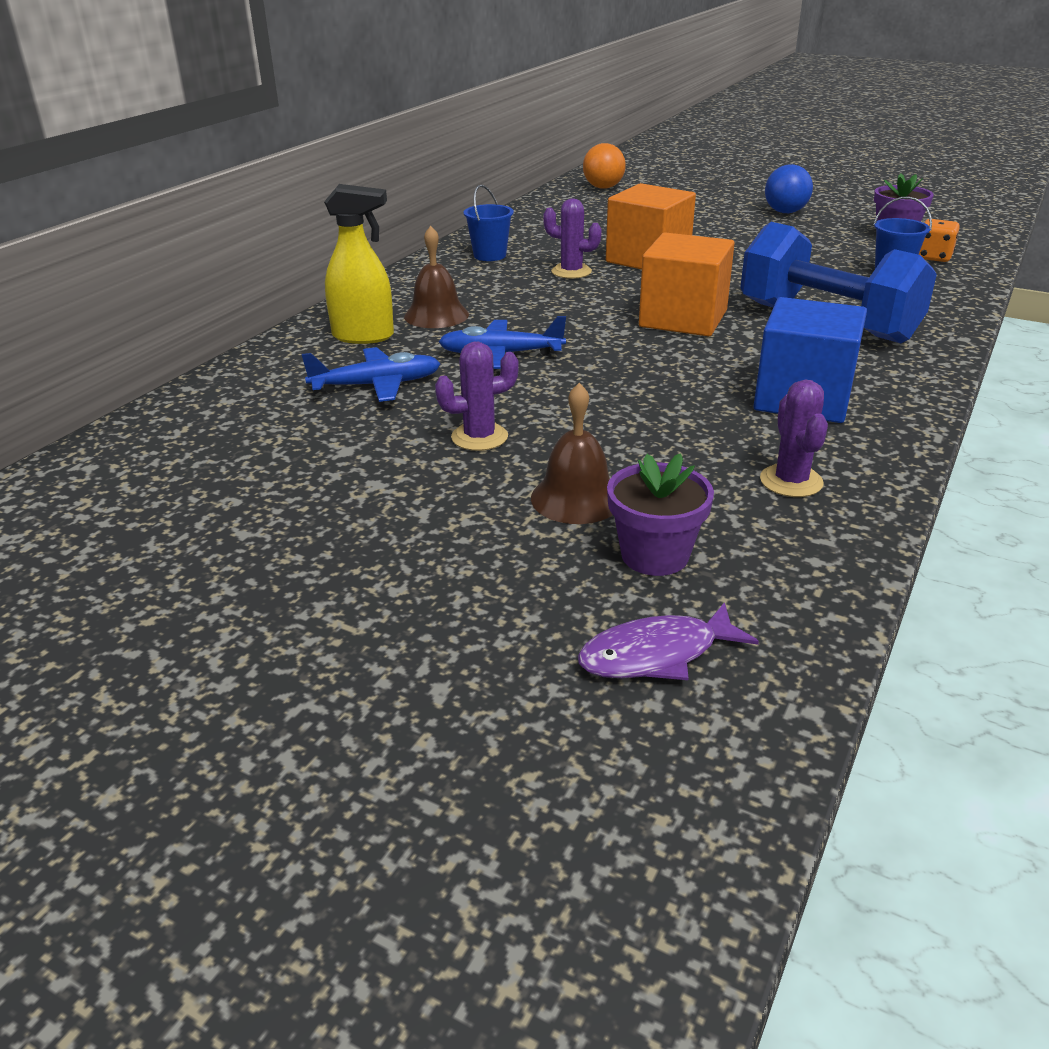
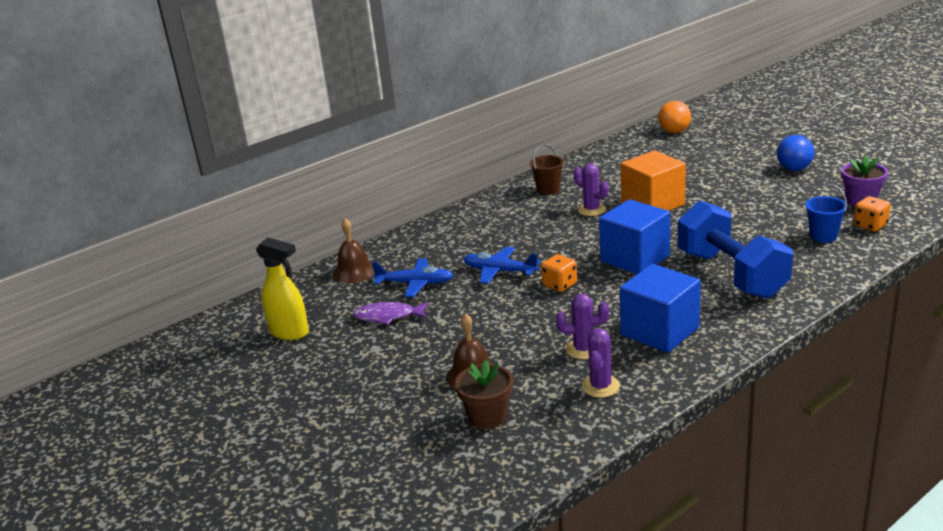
camera: 25 degrees right, 5 degrees down
yellow spray bottle [324,184,394,344] -> yellow spray bottle moved to [256,237,309,340]
brown bell [404,226,469,328] -> brown bell moved to [333,218,375,283]
purple cactus [435,342,519,451] -> purple cactus moved to [556,294,609,359]
blue bucket [463,184,514,261] -> brown bucket [530,144,564,195]
purple fish [578,602,759,680] -> purple fish moved to [353,302,429,325]
purple flower pot [607,453,714,576] -> brown flower pot [455,360,513,429]
orange cube [639,232,735,336] -> blue cube [599,199,670,274]
none -> orange dice [541,254,577,292]

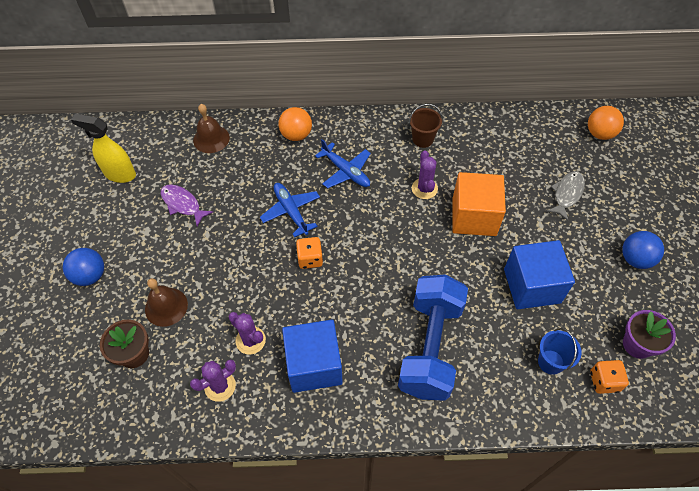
camera: 35 degrees right, 30 degrees up
yellow spray bottle [256,237,309,340] -> yellow spray bottle turned 135 degrees clockwise [71,114,136,183]
blue plane [372,258,454,297] -> blue plane moved to [315,139,371,188]
blue cube [599,199,670,274] -> blue cube moved to [504,240,575,309]
none -> blue ball [63,248,104,286]
none -> orange ball [278,107,312,141]
none -> grey fish [546,171,585,221]

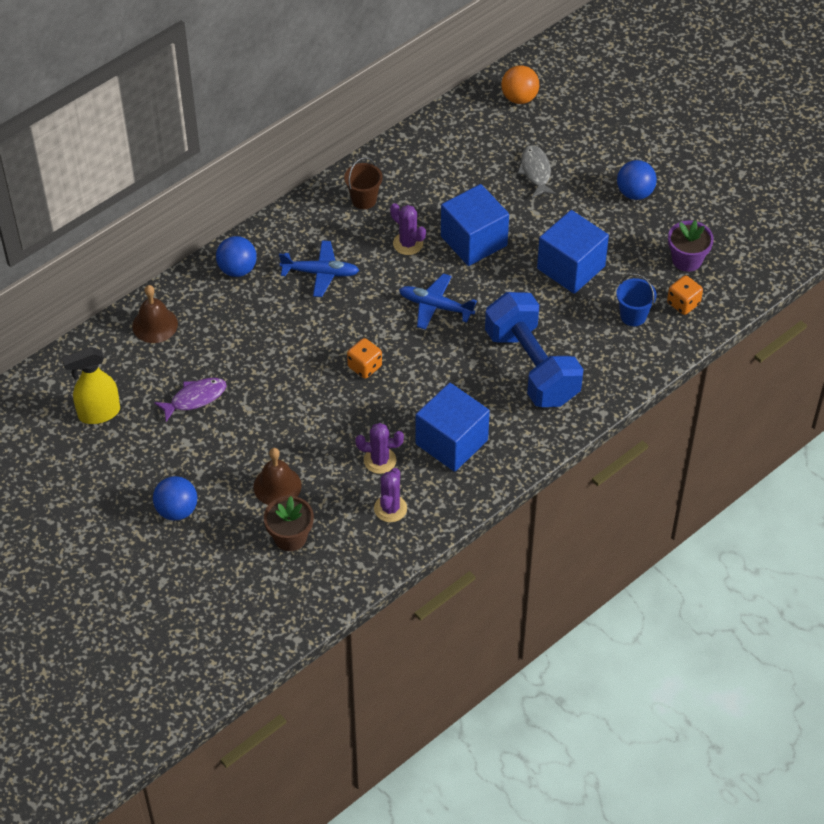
camera: 40 degrees left, 5 degrees down
purple fish [161,184,213,226] -> purple fish turned 150 degrees clockwise [154,378,226,422]
blue plane [260,183,320,237] -> blue plane moved to [399,273,477,330]
orange ball [278,107,312,141] -> blue ball [216,236,257,277]
orange cube [452,172,506,236] -> blue cube [441,184,509,266]

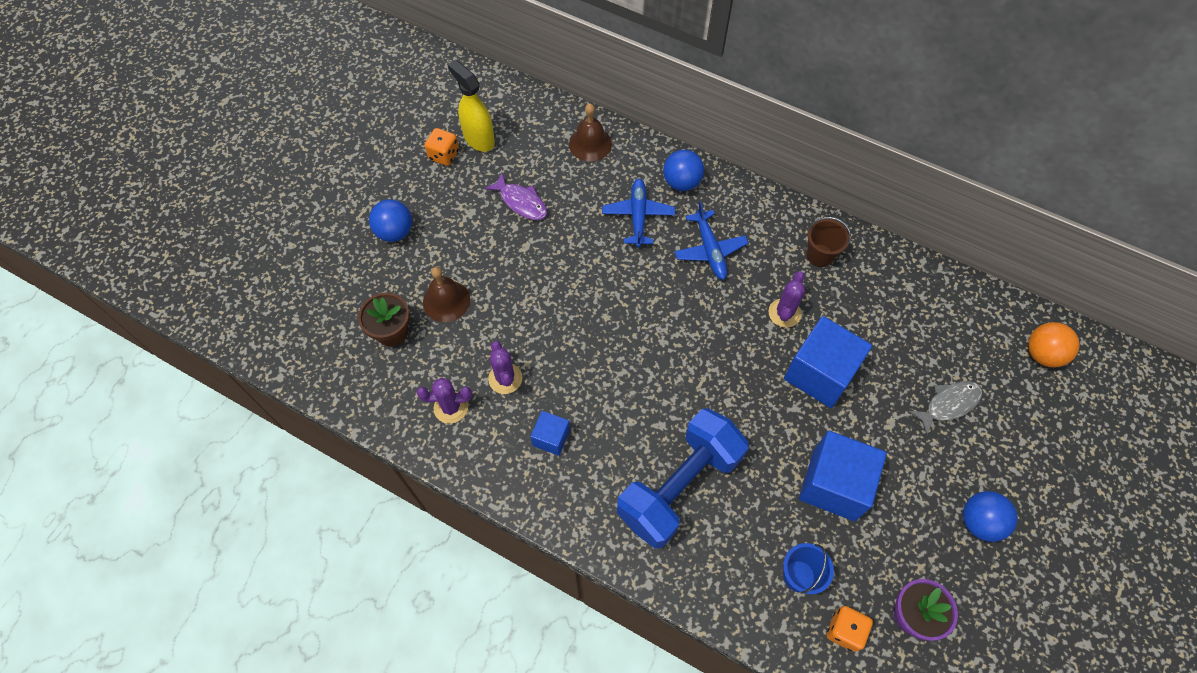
camera: 70 degrees right, 10 degrees up
orange dice [347,338,382,379] -> orange dice moved to [424,128,459,166]
blue plane [399,273,477,330] -> blue plane moved to [602,179,675,247]
blue cube [416,383,490,472] -> blue cube [530,411,570,456], size x0.52

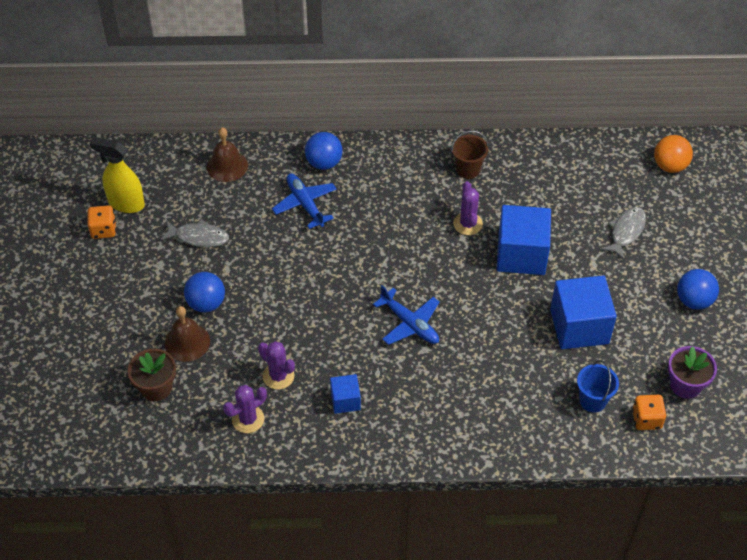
camera: 30 degrees left, 10 degrees down
blue ball [369,199,412,242] -> blue ball moved to [184,272,225,312]
purple fish [485,173,547,220] -> grey fish [160,219,229,247]
blue dumbbell [617,409,749,549] -> none
blue plane [674,202,748,280] -> blue plane moved to [373,285,440,345]

